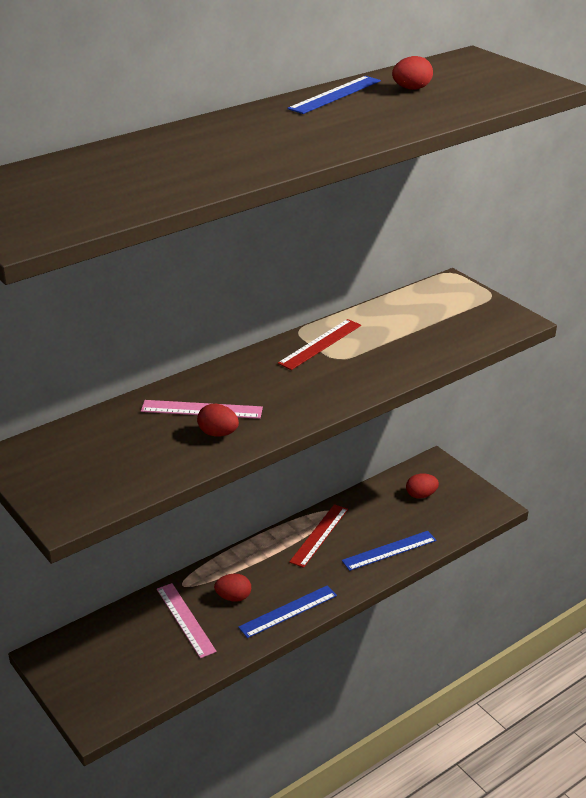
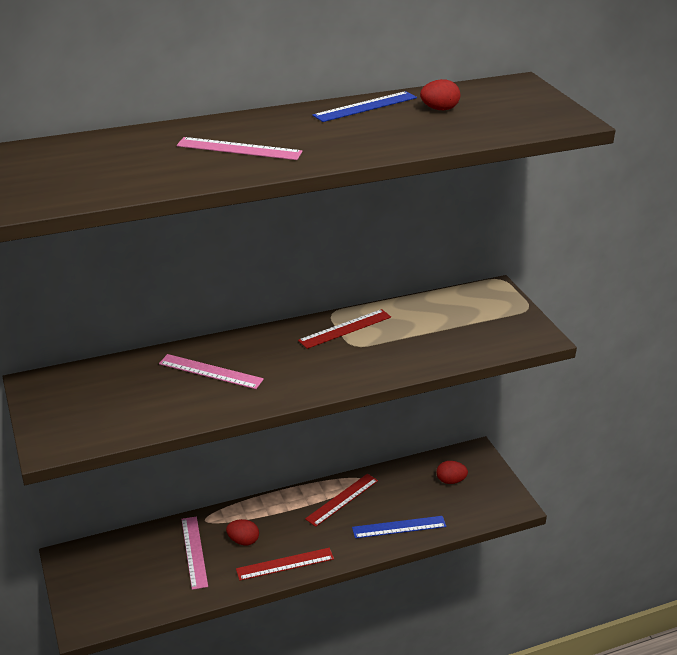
camera: 15 degrees right, 0 degrees up
red egg [197,404,239,437] -> none
blue ruler [238,585,337,638] -> red ruler [236,548,334,581]
none -> pink ruler [177,137,303,160]

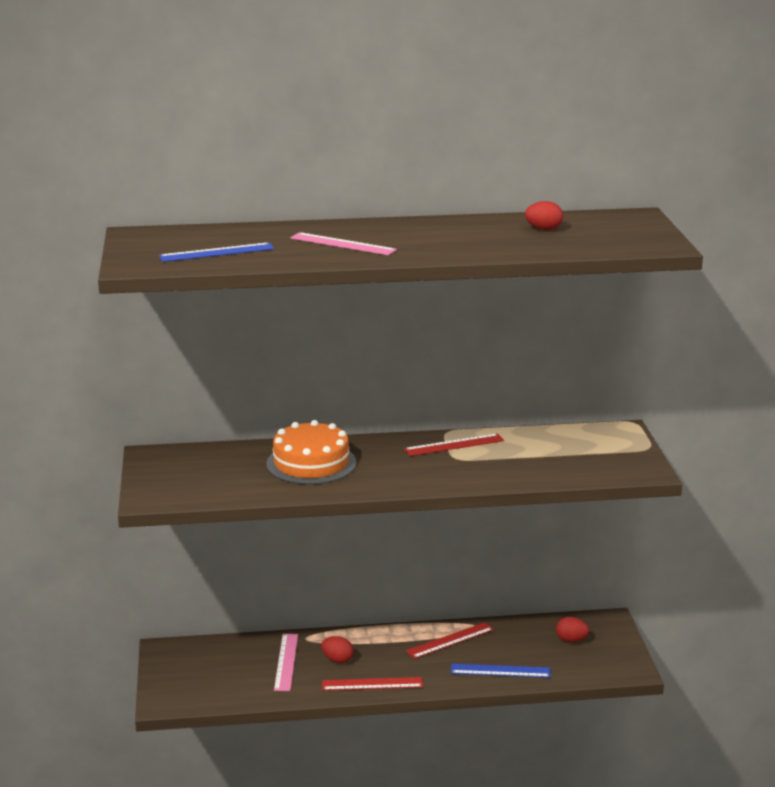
camera: 15 degrees right, 10 degrees down
pink ruler [159,354,264,389] -> orange cake [266,420,356,485]
blue ruler [312,91,417,122] -> blue ruler moved to [159,243,274,262]

